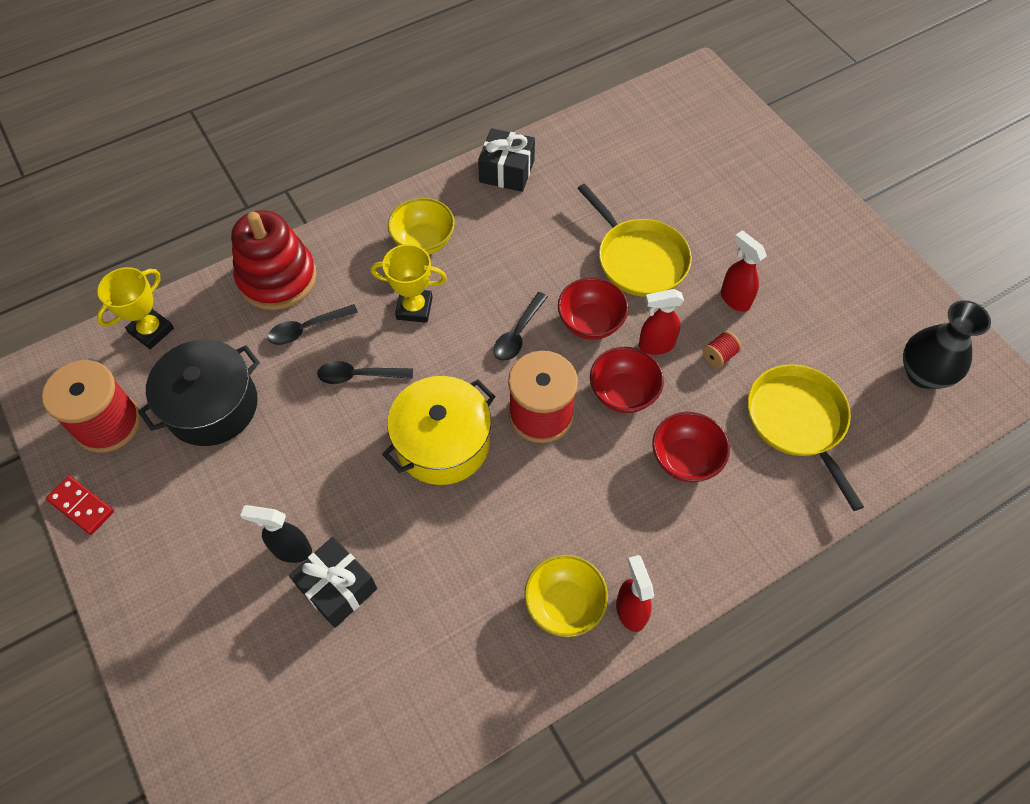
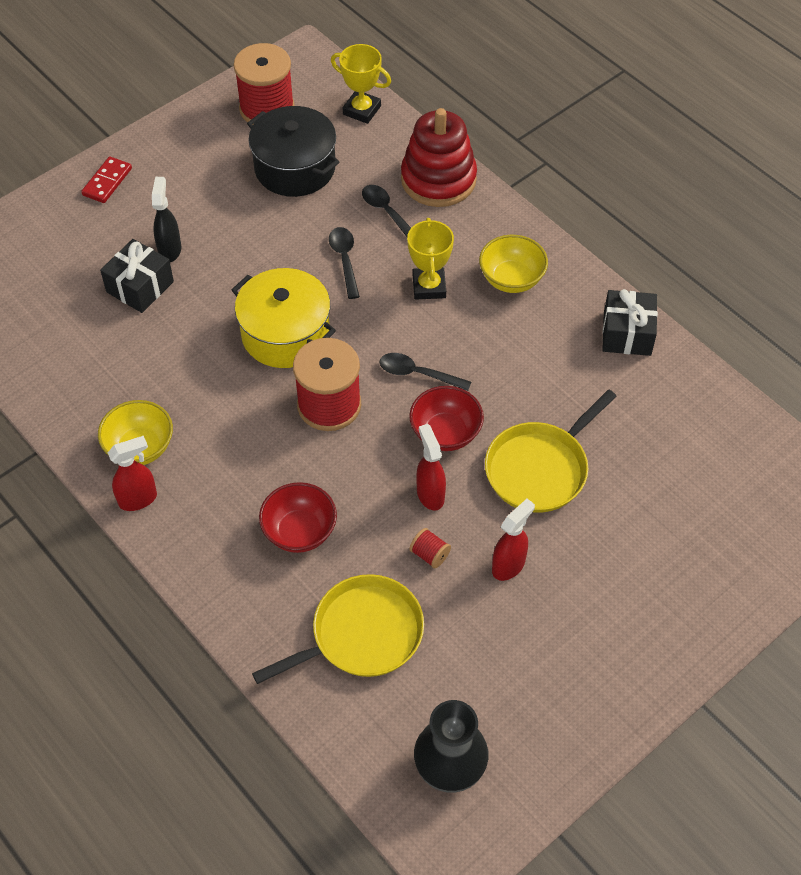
camera: 80 degrees right, 5 degrees down
red domino [46,476,114,535] -> red domino moved to [81,156,132,203]
red bowl [590,347,664,413] -> none

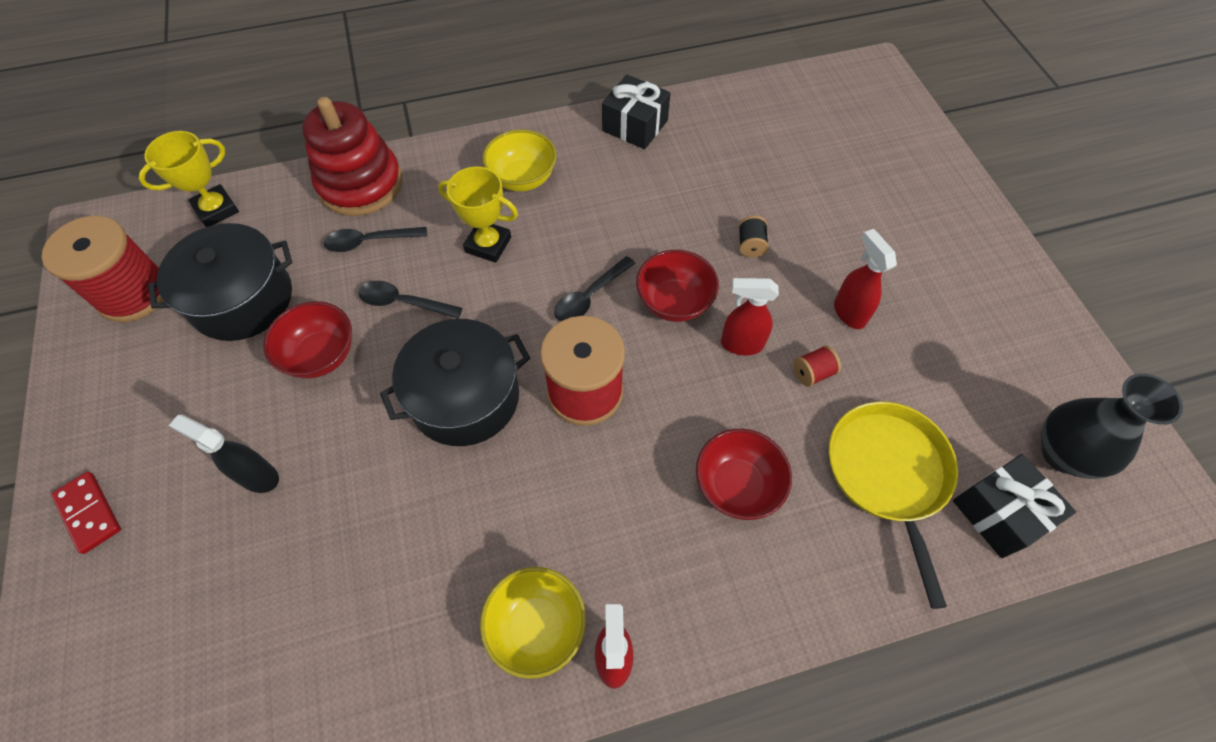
camera: 65 degrees left, 5 degrees up
black gift [100,239,174,313] -> black gift moved to [953,454,1076,558]
yellow pot [232,268,336,368] -> black pot [380,319,530,446]
yellow pan [485,390,617,513] -> black spool [739,216,769,258]
none -> red bowl [263,301,352,378]

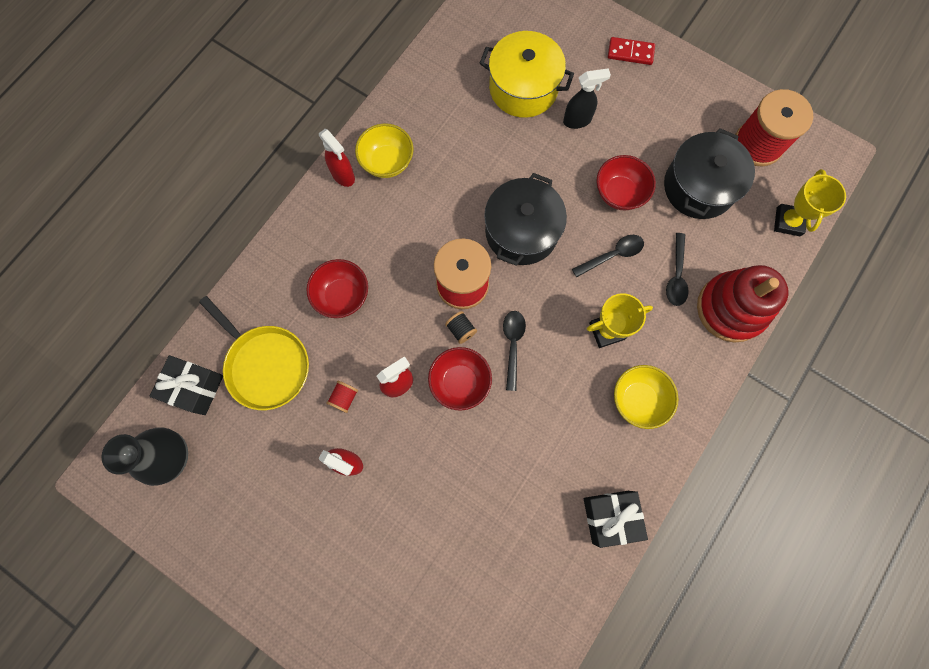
camera: 140 degrees right, 15 degrees up
black spoon [324,227,427,252] -> black spoon turned 150 degrees clockwise [666,233,689,306]
black spool [739,216,769,258] -> black spool moved to [445,311,477,344]
none -> yellow pot [479,31,574,118]

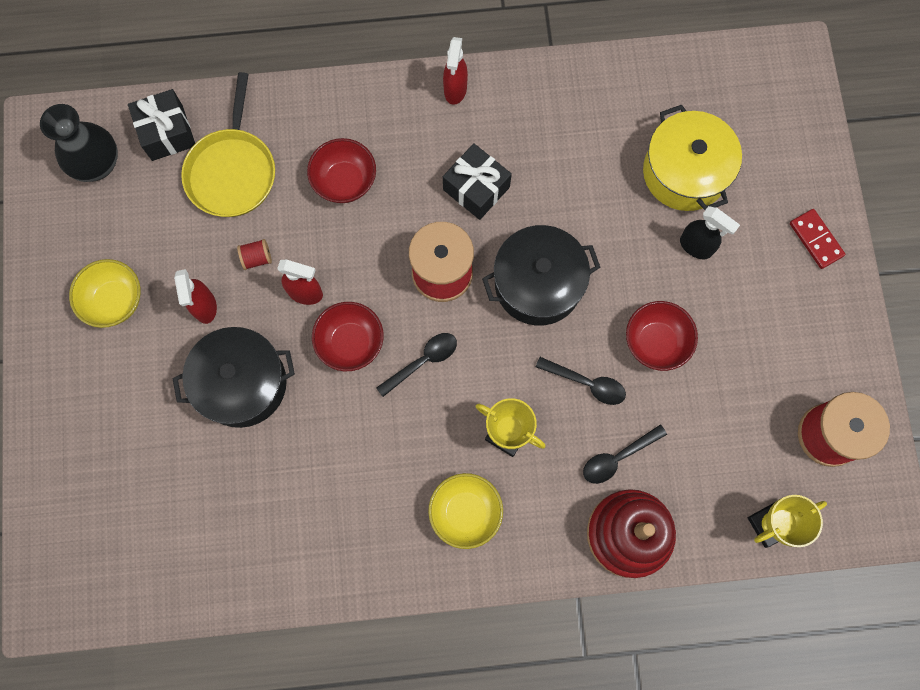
camera: 50 degrees right, 0 degrees up
yellow bowl [355,123,414,178] -> yellow bowl moved to [69,259,140,328]
black spool [445,311,477,344] -> none
black gift [584,491,648,548] -> black gift moved to [443,143,512,220]
black pot [664,128,755,219] -> black pot moved to [172,327,295,428]

